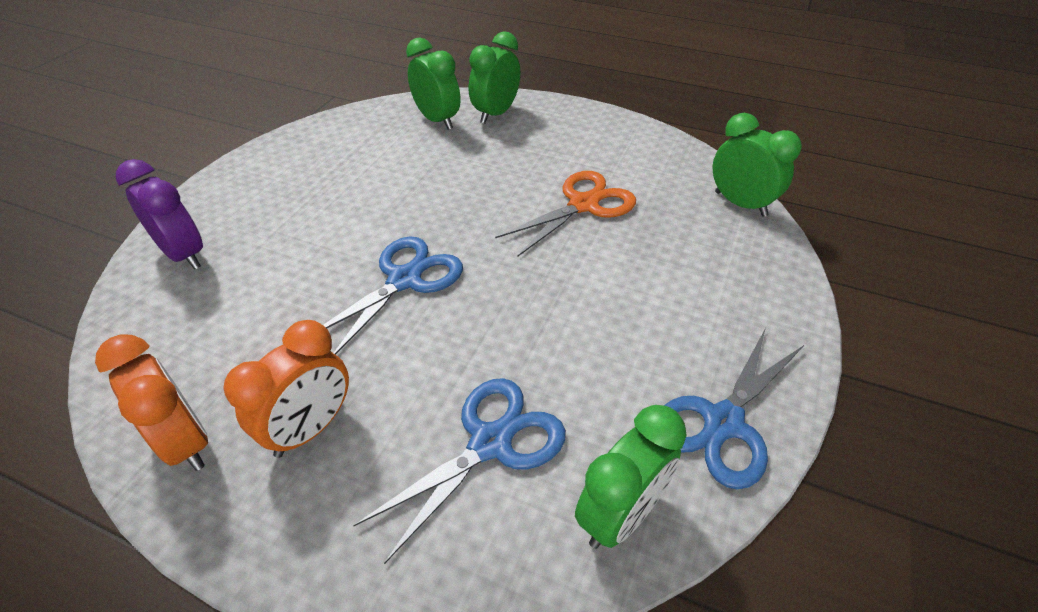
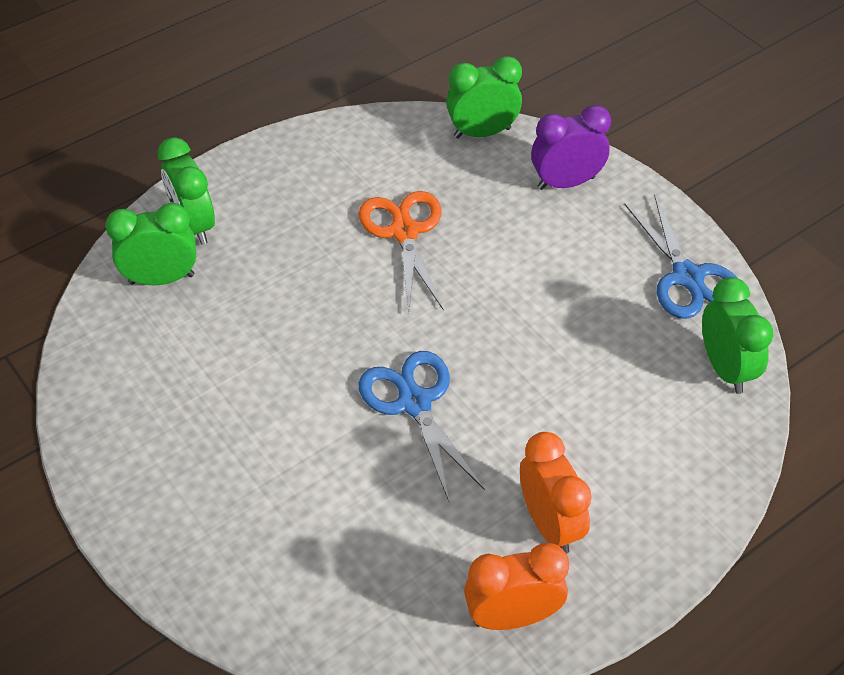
camera: 60 degrees left, 5 degrees up
purple clock [116,159,203,269] -> purple clock moved to [531,105,611,190]
blue scissors [353,378,566,564] -> none

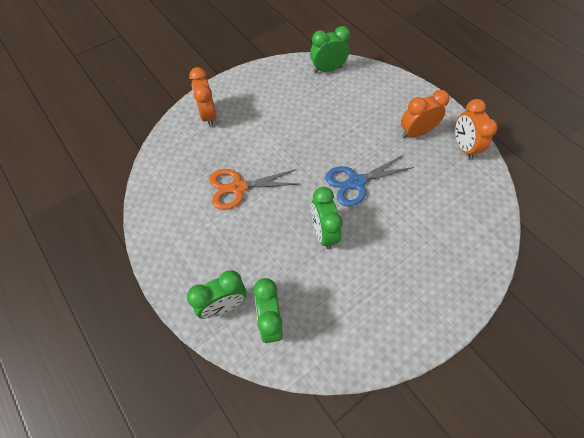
camera: 90 degrees left, 10 degrees up
green clock [446,56,522,138] -> green clock moved to [311,187,343,249]
purple clock [531,105,611,190] -> orange clock [189,67,217,127]
blue scissors [624,194,737,319] -> none

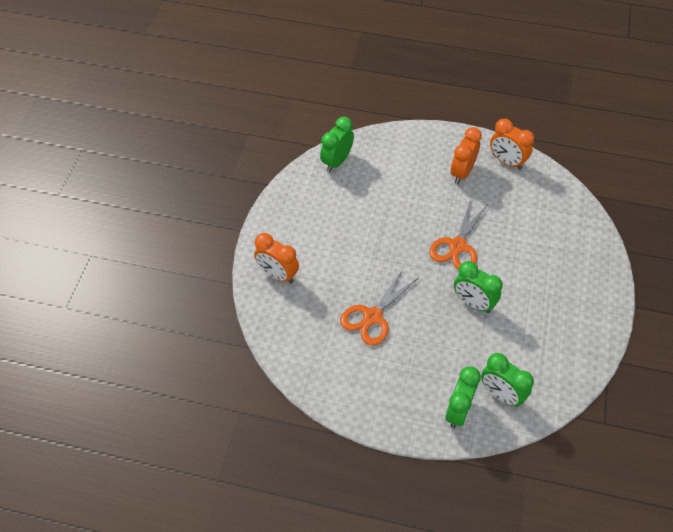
camera: 40 degrees left, 5 degrees down
blue scissors [325,155,414,207] -> orange scissors [429,199,488,270]

